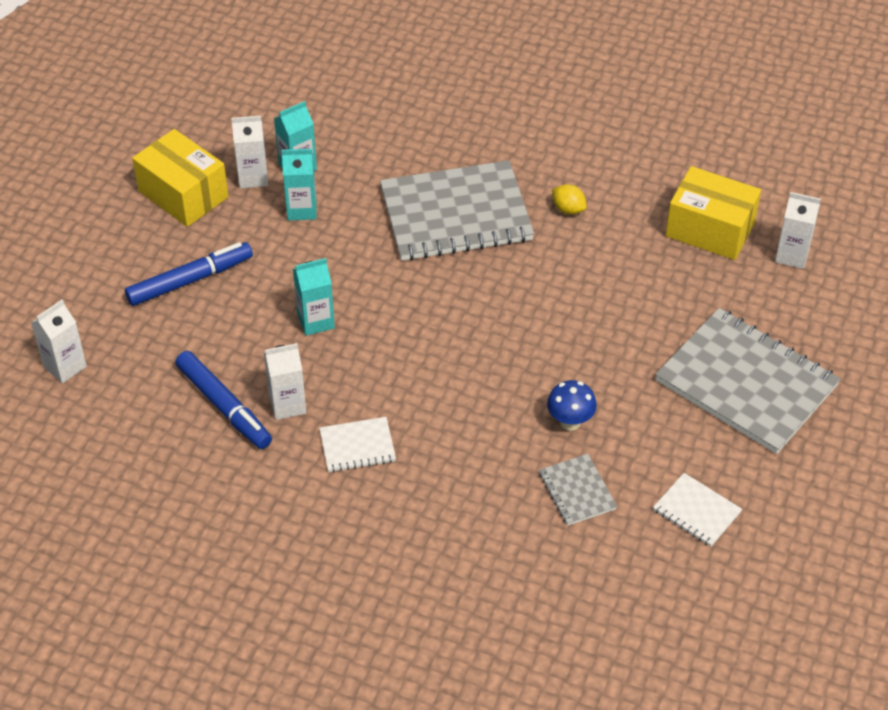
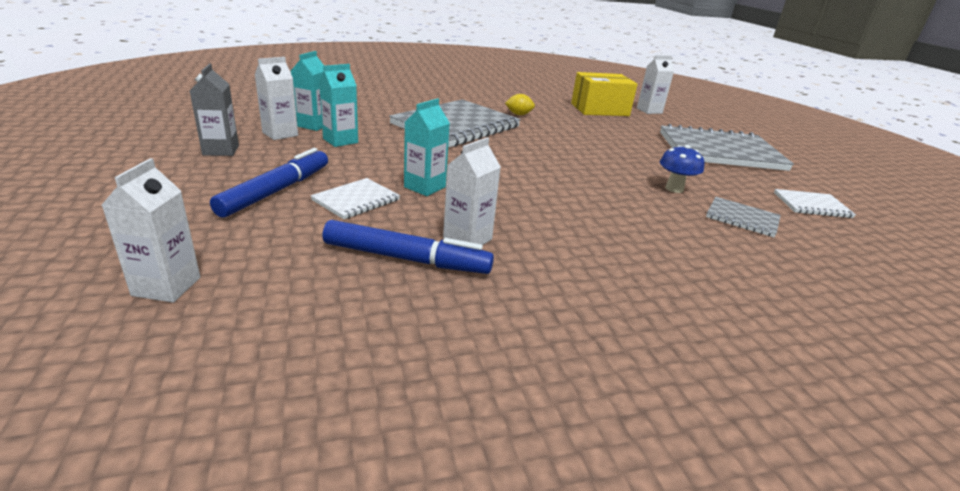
camera: 40 degrees left, 20 degrees down
yellow box [132,129,229,227] -> grey carton [190,64,239,156]
white notebook [319,417,396,472] -> white notebook moved to [311,178,400,219]

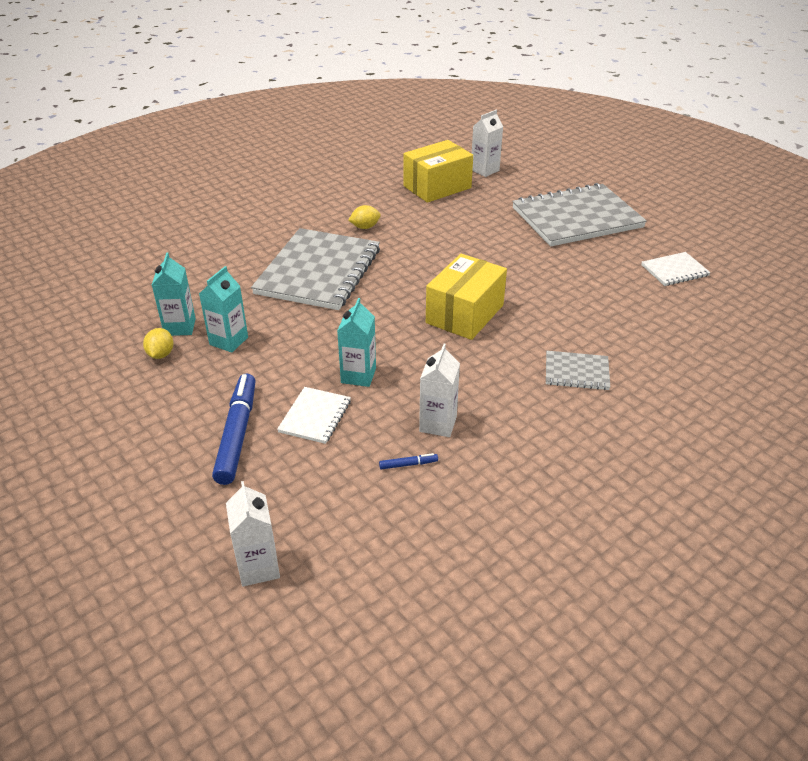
camera: 20 degrees left, 10 degrees up
grey carton [190,64,239,156] -> none
white carton [255,57,298,140] -> yellow lemon [143,328,174,359]
blue marker [323,220,494,274] -> blue marker [379,453,438,470], size x0.40
blue mushroom [660,145,704,193] -> none
grey notebook [706,197,781,237] -> grey notebook moved to [546,351,610,390]
none -> yellow box [426,254,507,340]

